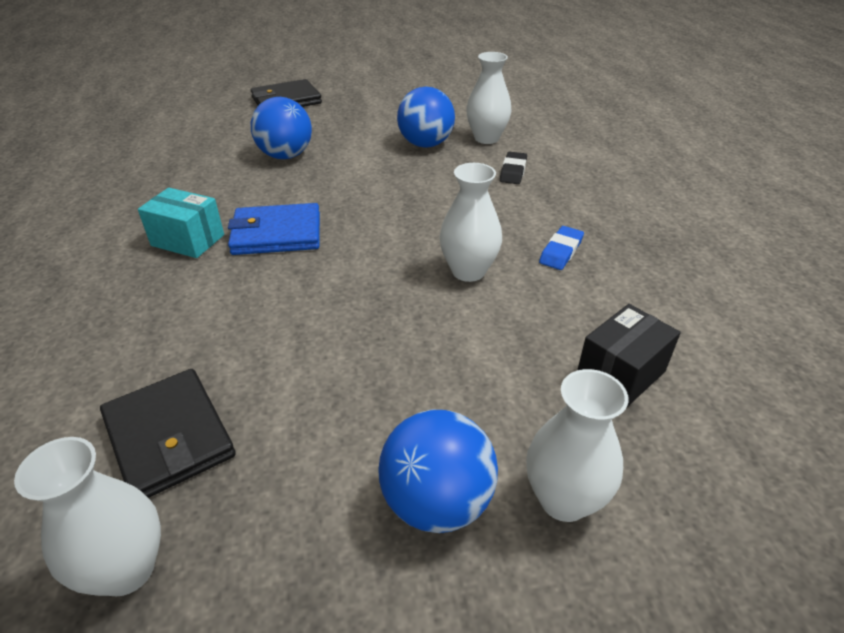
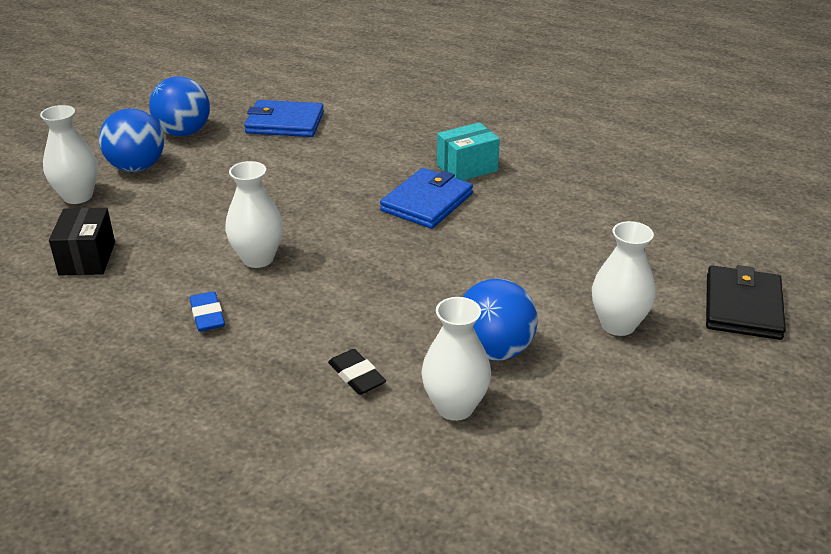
camera: 130 degrees right, 5 degrees down
white vase [14,437,161,596] -> white vase moved to [592,221,656,336]
black wallet [100,369,236,498] -> blue wallet [244,100,324,137]
blue ball [251,97,312,159] -> blue ball moved to [149,76,210,136]

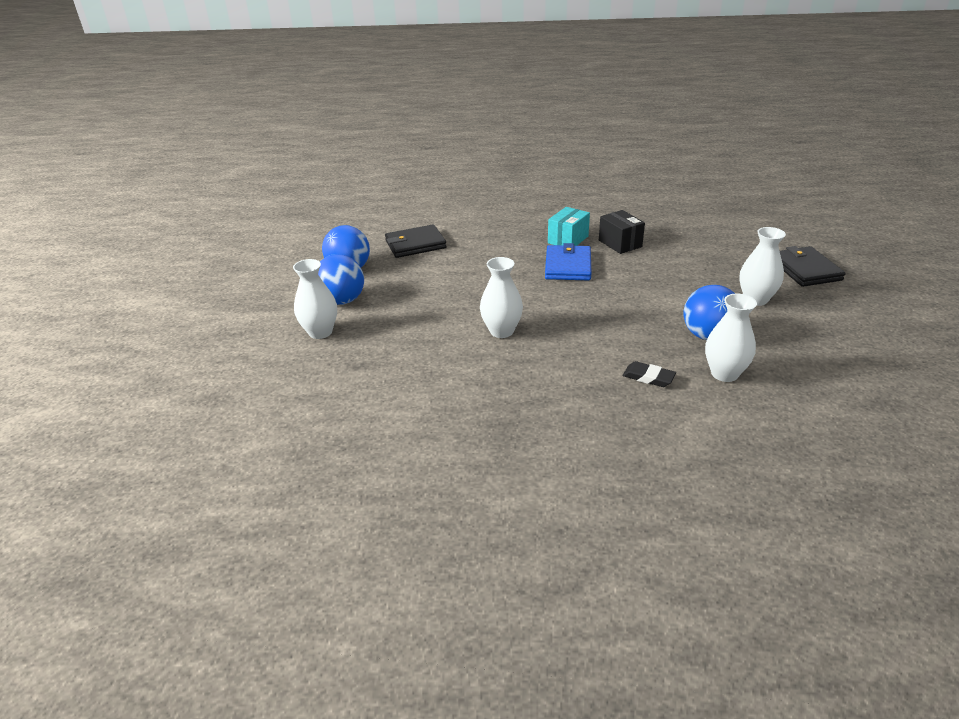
camera: 25 degrees left, 0 degrees up
black box [49,208,115,276] -> black box moved to [599,210,645,254]
blue eraser [190,291,225,332] -> none
blue wallet [244,100,324,137] -> black wallet [385,224,447,258]

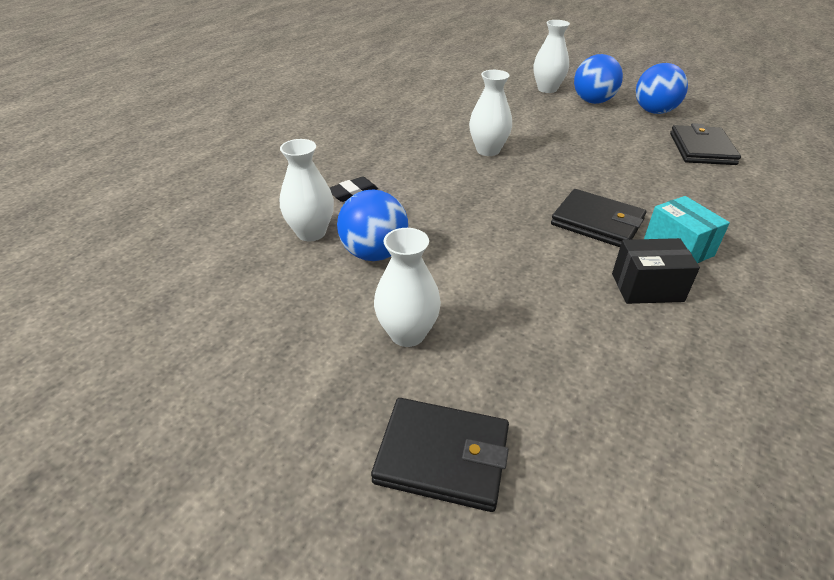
camera: 115 degrees right, 5 degrees up
blue wallet [545,243,592,280] -> black wallet [551,189,646,247]

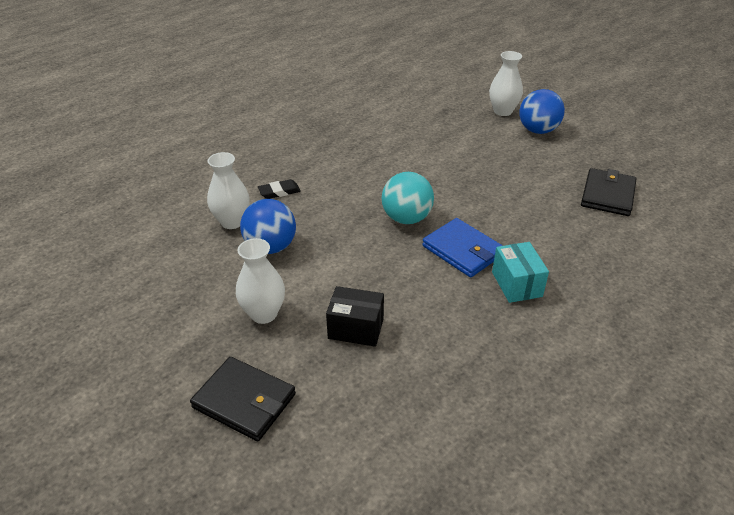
camera: 15 degrees right, 0 degrees up
white vase [469,70,512,156] -> none
black wallet [551,189,646,247] -> blue wallet [422,218,503,277]
black box [612,238,700,304] -> black box moved to [326,286,384,347]
blue ball [636,63,688,114] -> none
none -> turquoise ball [382,172,434,224]

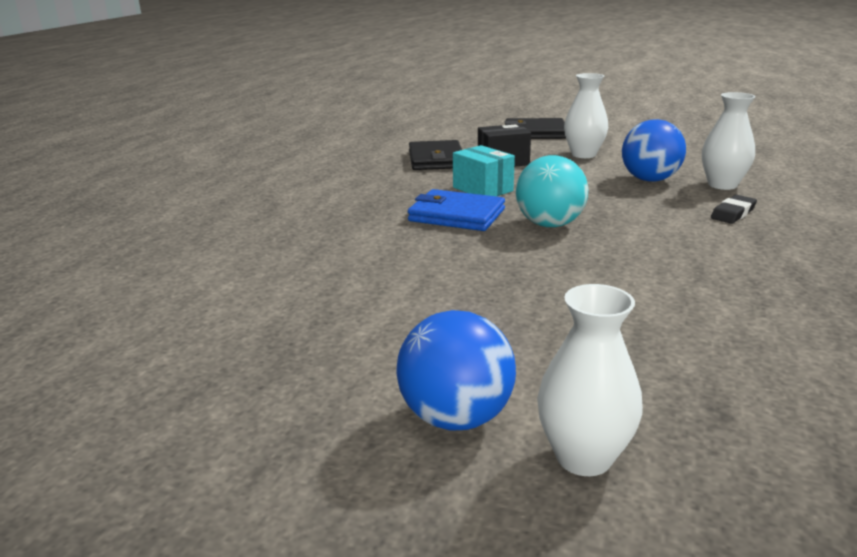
camera: 155 degrees right, 15 degrees down
turquoise box [492,242,549,303] -> turquoise box moved to [453,145,515,196]
black wallet [581,168,636,216] -> black wallet moved to [409,140,462,170]

